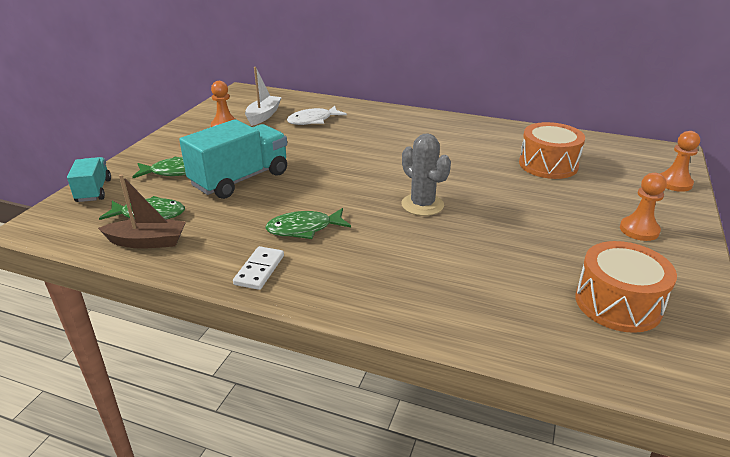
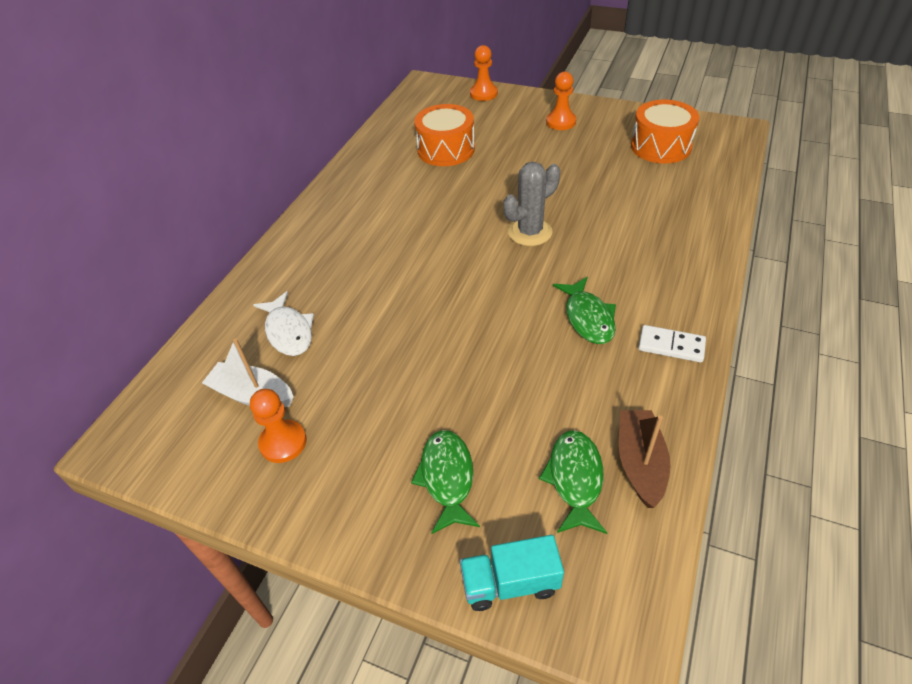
camera: 85 degrees left, 15 degrees up
turquoise truck [179,119,287,199] -> none

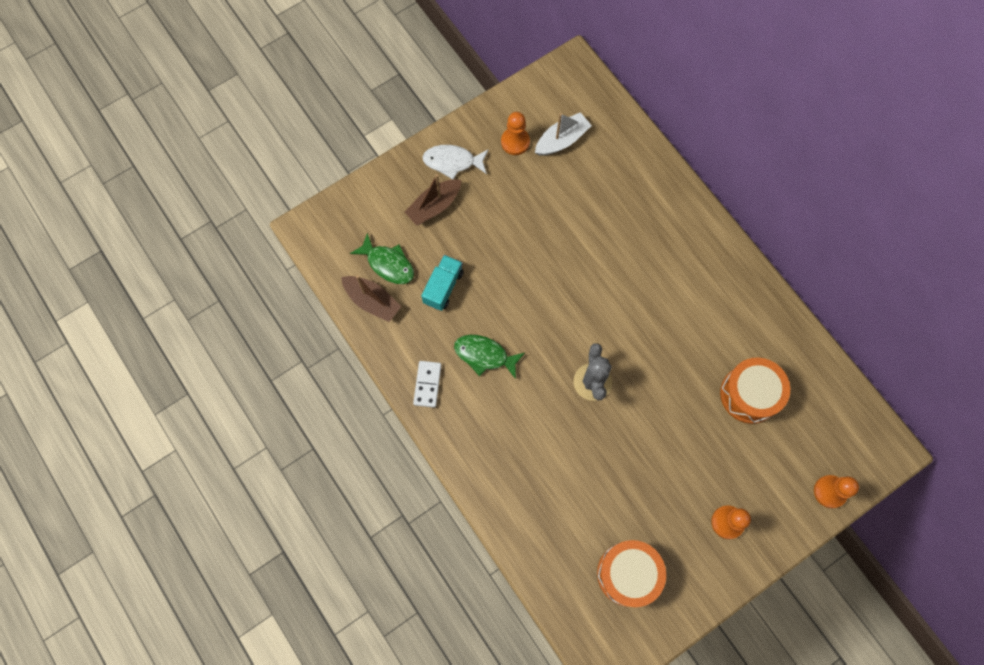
camera: 120 degrees right, 25 degrees up
white fish [253,291,314,356] -> white fish moved to [422,145,489,179]
green fish [411,430,480,534] -> brown boat [405,174,461,226]
turquoise truck [460,535,564,611] -> turquoise truck moved to [421,255,464,311]
white domino [638,325,706,363] -> white domino turned 45 degrees counterclockwise [413,361,442,408]

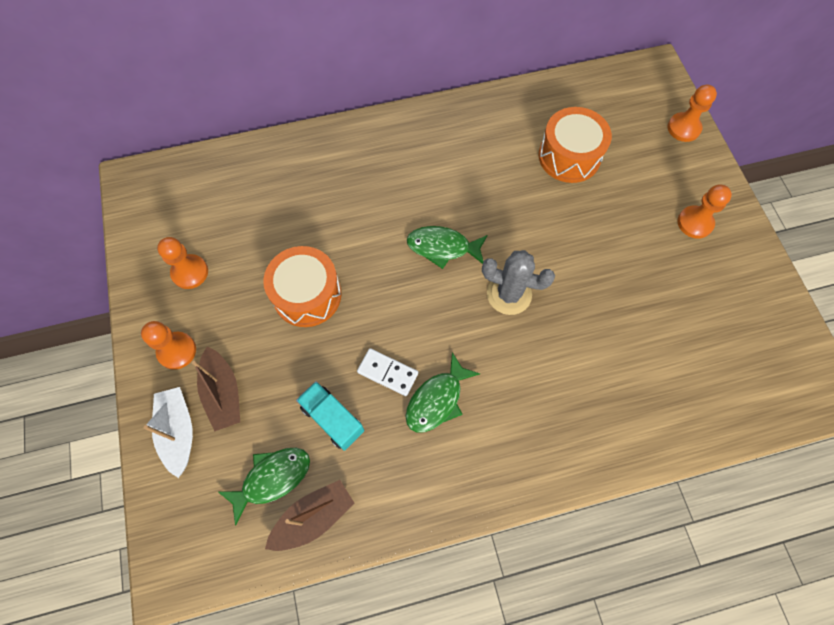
camera: 70 degrees left, 5 degrees down
white domino [413,361,442,408] -> white domino moved to [357,348,418,396]
white fish [422,145,489,179] -> orange pawn [141,321,196,370]
white boat [535,112,592,156] -> white boat moved to [144,387,193,478]
orange drum [597,540,666,607] -> orange drum moved to [263,246,342,327]
none -> green fish [407,226,488,269]

